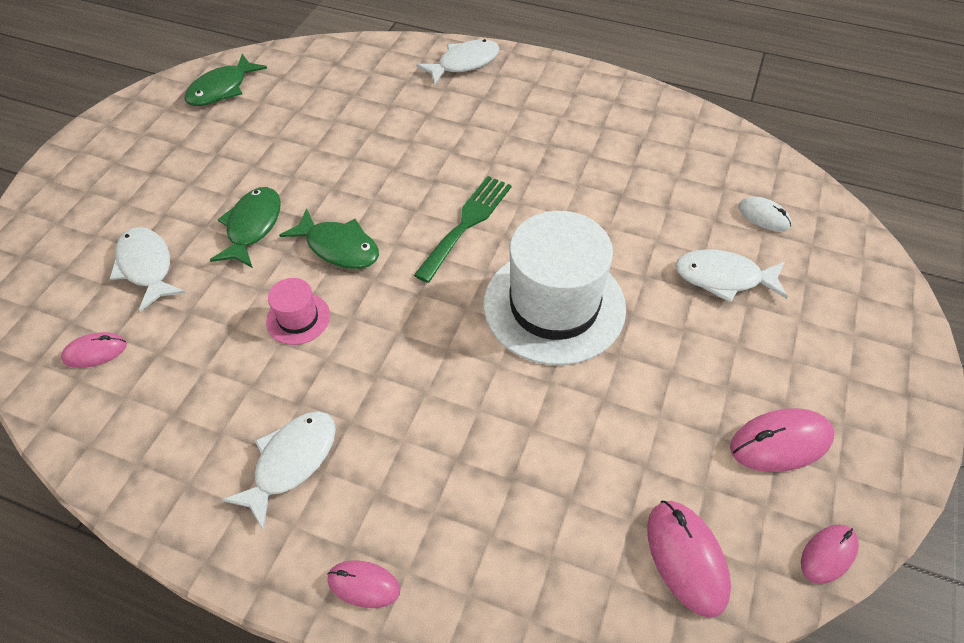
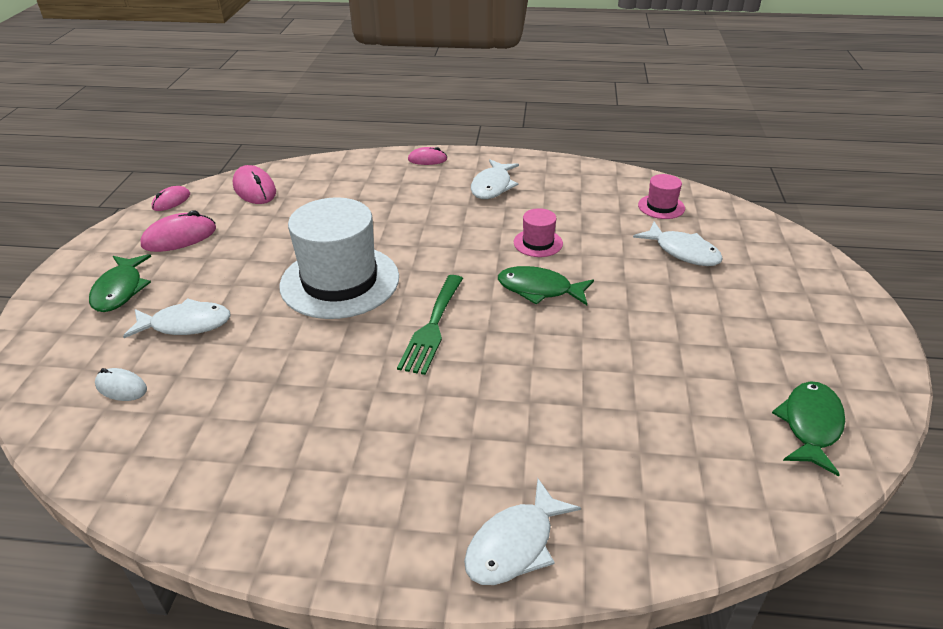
camera: 165 degrees right, 15 degrees down
pink mouse [61,332,127,368] -> pink hat [638,174,685,219]
green fish [210,187,281,268] -> green fish moved to [89,254,151,312]

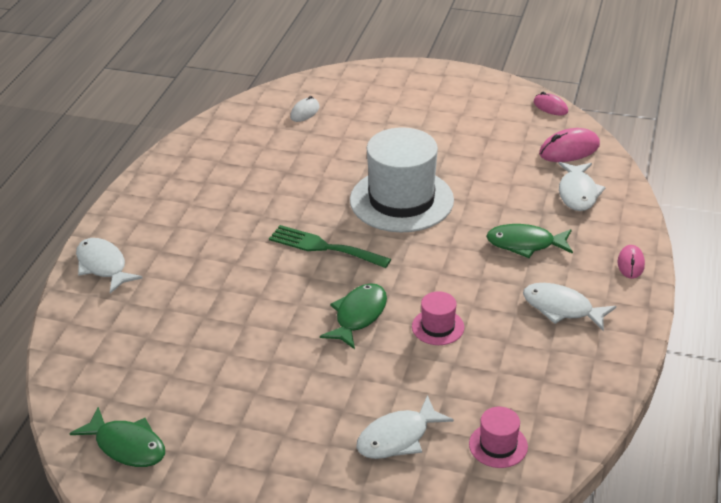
camera: 100 degrees right, 0 degrees up
green fish [89,254,151,312] -> green fish moved to [486,224,573,258]
white fish [123,298,231,338] -> white fish moved to [558,162,606,211]
pink mouse [141,210,216,252] -> none

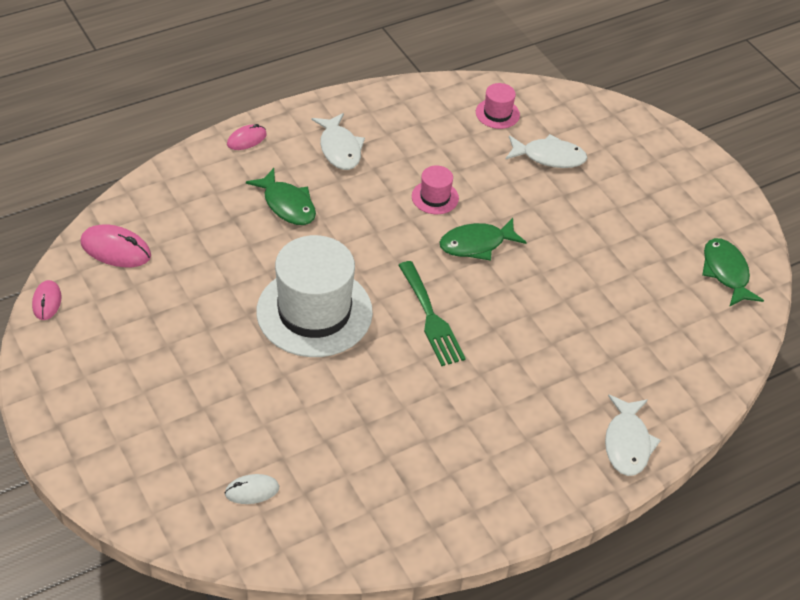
camera: 140 degrees left, 10 degrees up
white fish [558,162,606,211] -> none

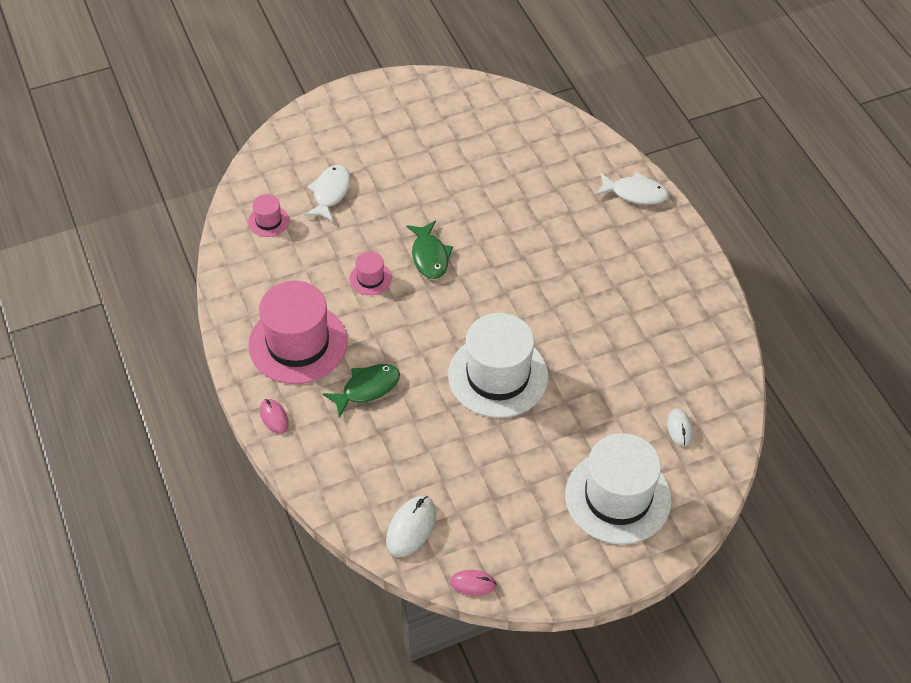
camera: 80 degrees left, 5 degrees up
pink mouse [80,224,151,267] -> white mouse [386,496,436,557]
white fish [312,113,365,170] -> pink hat [248,281,348,384]
green fork [398,261,466,366] -> none
green fish [702,238,764,307] -> none
none -> white hat [565,433,672,544]

